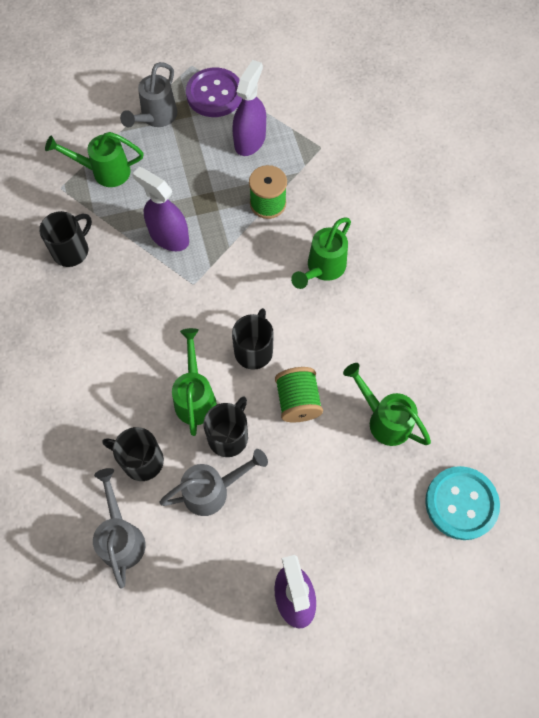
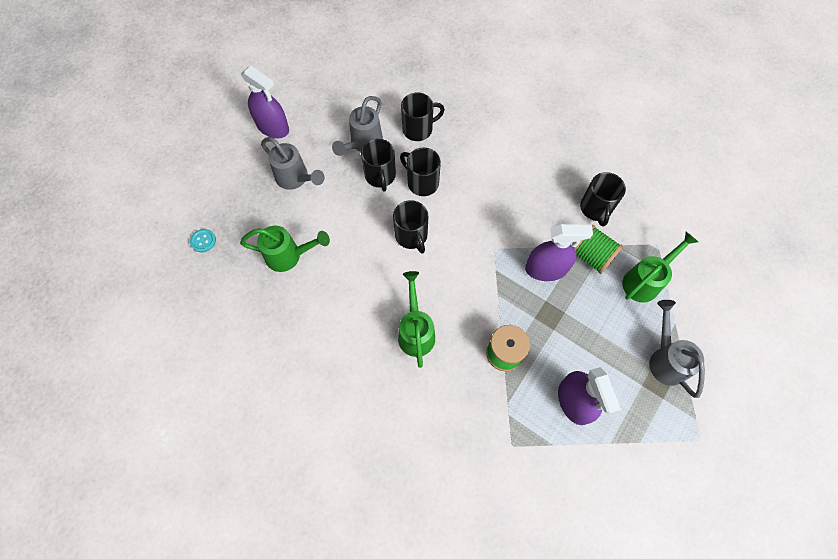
camera: 140 degrees right, 0 degrees up
grey watering can [93,468,145,589] -> grey watering can moved to [261,137,325,190]
green watering can [172,328,217,436] -> black mug [400,148,441,196]
purple button [186,68,242,117] -> none
green spool [275,367,323,422] -> green spool moved to [574,225,623,274]
turquoise button [425,466,500,540] -> turquoise button [190,229,216,253], size x0.44

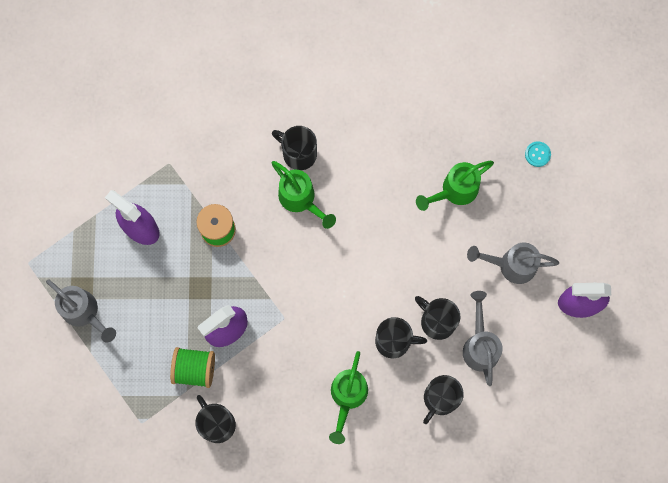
camera: 145 degrees right, 10 degrees up
black mug [393,200,428,254] -> black mug moved to [272,126,317,170]
green watering can [622,232,698,303] -> green watering can moved to [329,351,368,444]

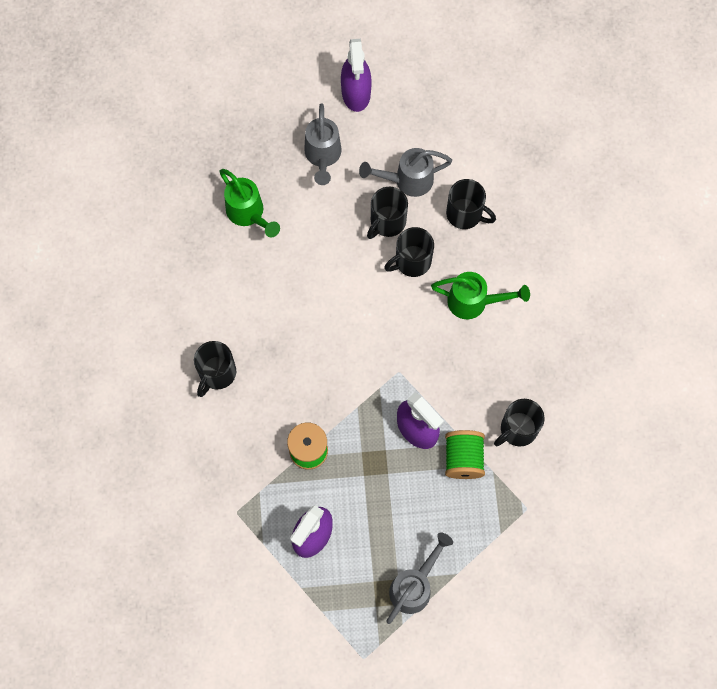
camera: 95 degrees left, 5 degrees down
green watering can [272,161,336,229] -> none
black mug [375,317,427,358] -> black mug turned 120 degrees counterclockwise [384,227,434,277]
turquoise button [525,141,551,167] -> none

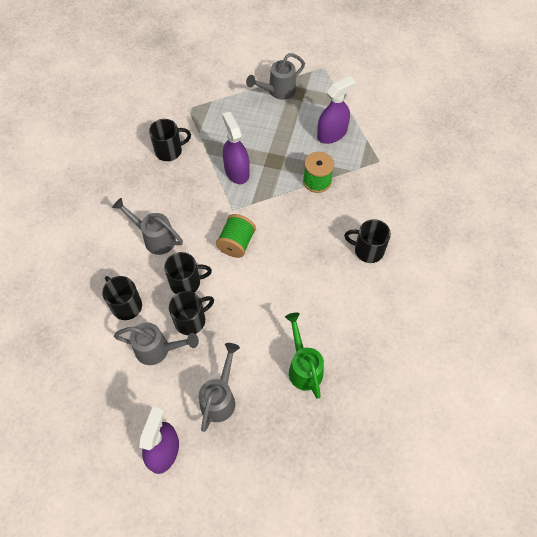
camera: 160 degrees left, 10 degrees down
black mug [194,341,236,397] -> black mug turned 120 degrees counterclockwise [344,219,391,263]
green watering can [431,272,530,319] -> grey watering can [112,198,183,255]
green spool [445,430,485,479] -> green spool moved to [216,214,256,258]

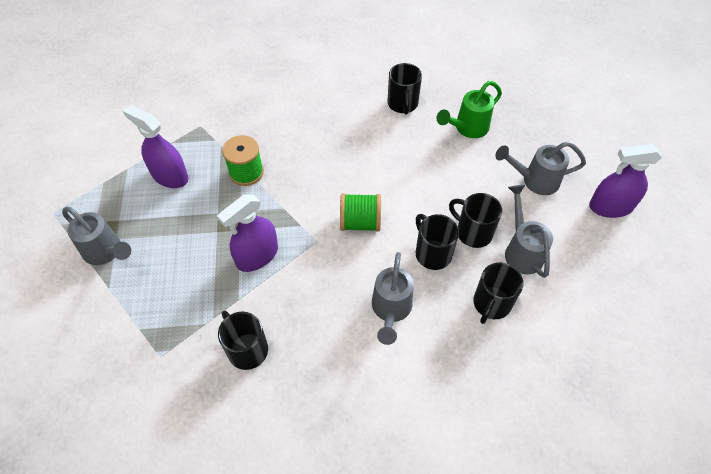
camera: 110 degrees left, 5 degrees down
black mug [344,219,391,263] -> black mug moved to [387,63,422,115]

